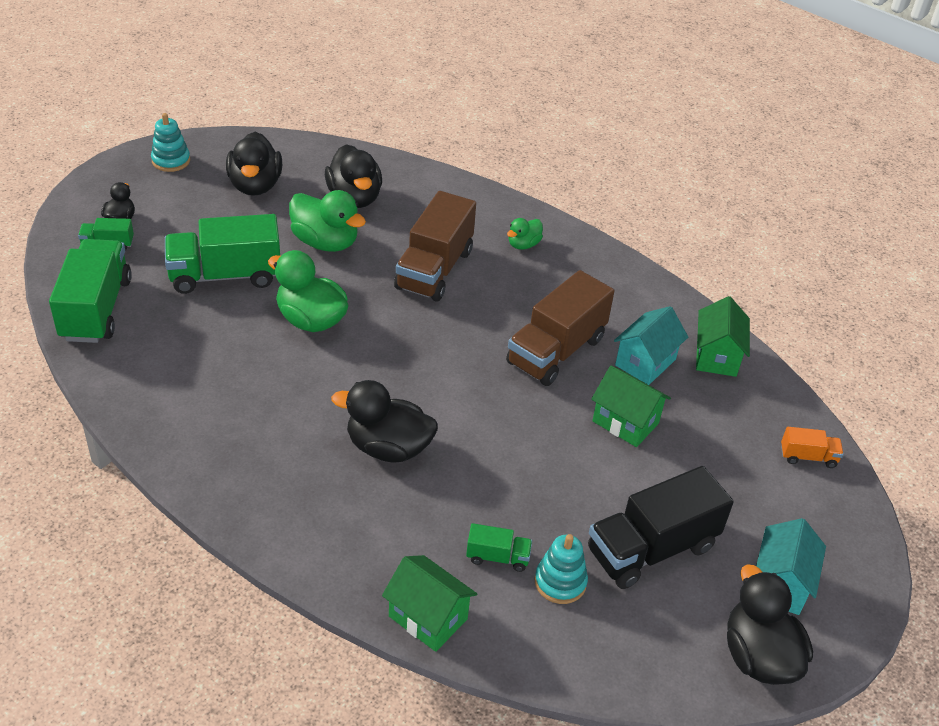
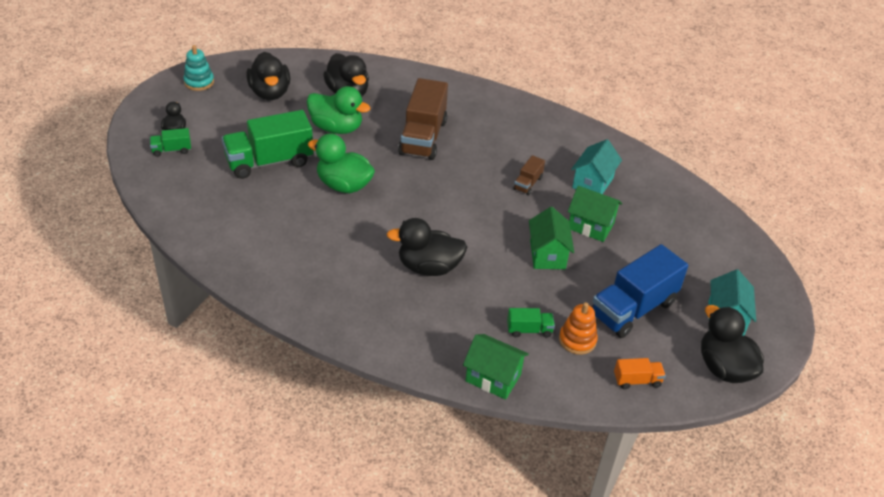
camera: 10 degrees left, 0 degrees up
green truck [49,239,132,343] -> none
brown truck [506,270,614,386] -> brown truck [513,155,545,195], size x0.46
green duck [507,218,543,250] -> none
turquoise stacking toy [535,534,588,604] -> orange stacking toy [559,302,598,355]
black truck [588,466,734,589] -> blue truck [592,244,688,338]
green house [696,296,750,377] -> green house moved to [529,207,574,269]
orange truck [781,427,844,468] -> orange truck moved to [614,358,666,389]

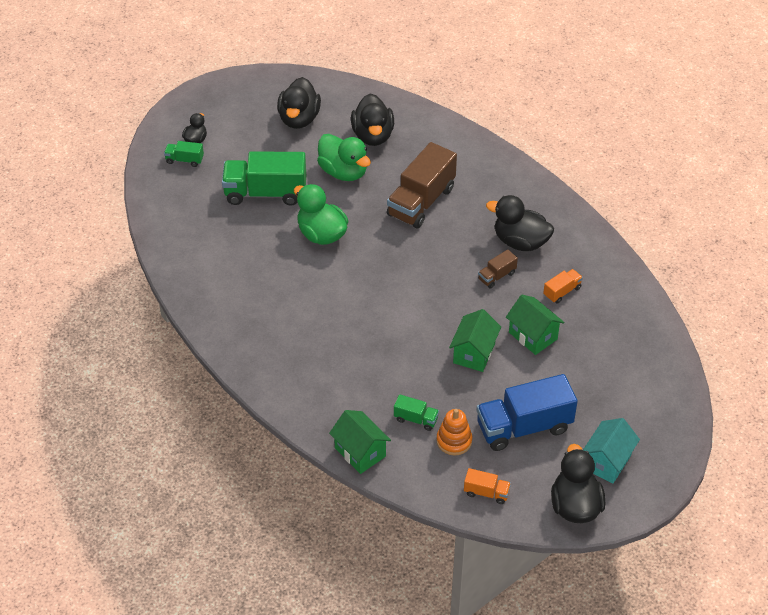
camera: 25 degrees right, 5 degrees up
turquoise stacking toy [183,45,214,91] -> none
black duck [387,218,467,276] -> black duck moved to [486,195,554,251]
turquoise house [571,139,622,194] -> orange truck [543,269,583,304]

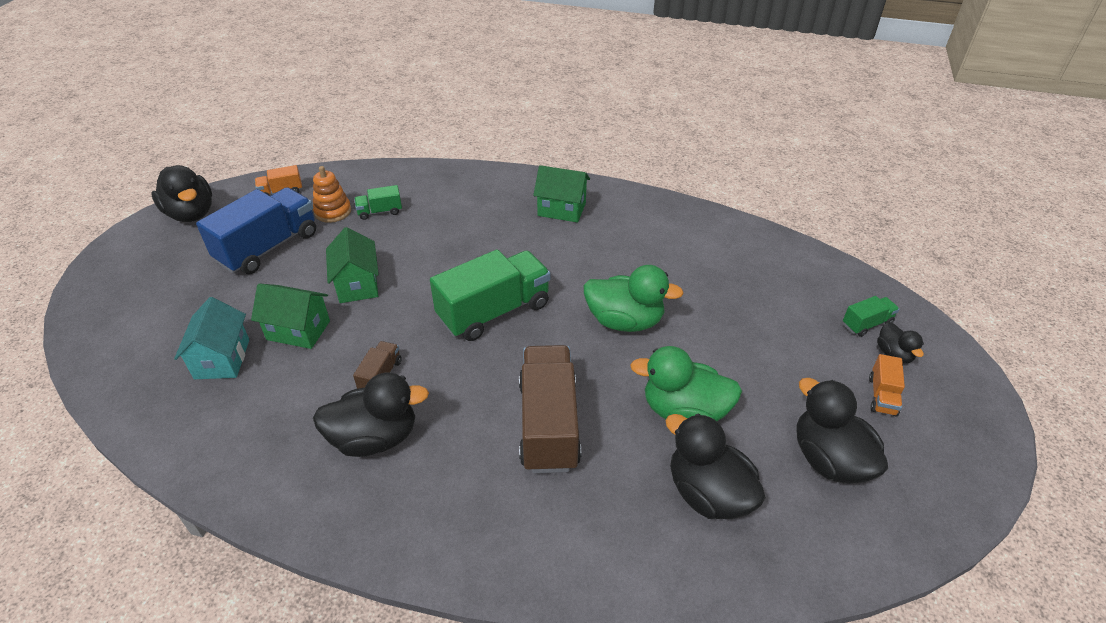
camera: 145 degrees right, 5 degrees down
green truck [222,151,306,205] -> green truck moved to [430,249,551,341]
green house [329,410,391,474] -> green house moved to [533,165,590,223]
orange truck [543,269,583,304] -> orange truck moved to [869,354,905,416]
turquoise house [583,418,640,483] -> turquoise house moved to [174,297,249,379]

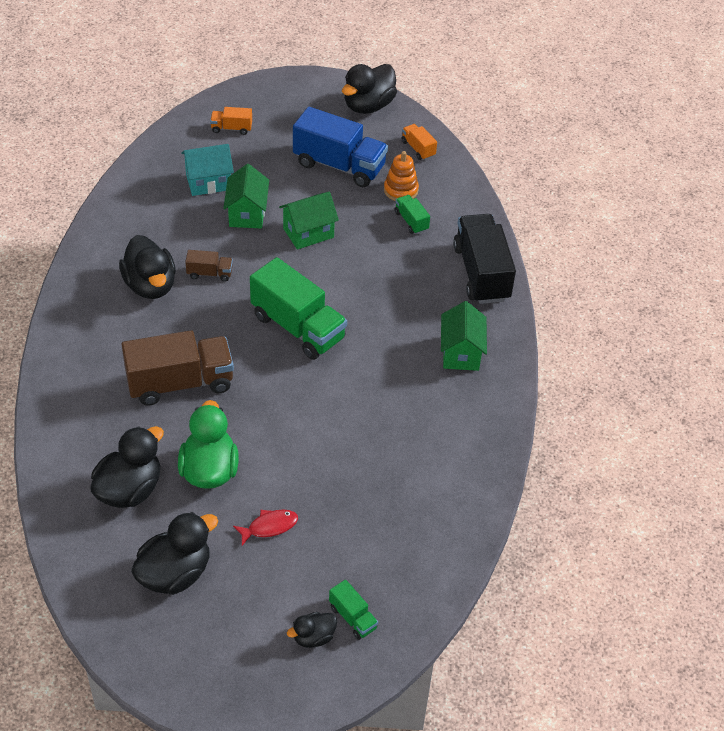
camera: 75 degrees right, 5 degrees up
green duck [583,265,684,332] -> none
orange truck [869,354,905,416] -> orange truck moved to [210,107,252,135]
none -> red fish [233,510,298,546]
none -> black truck [453,214,516,304]

